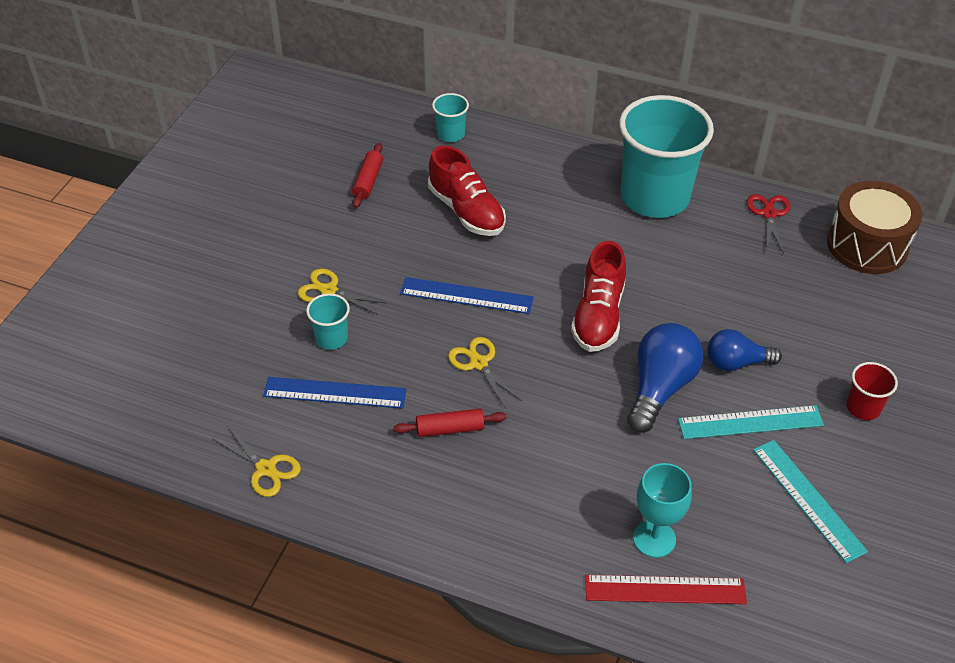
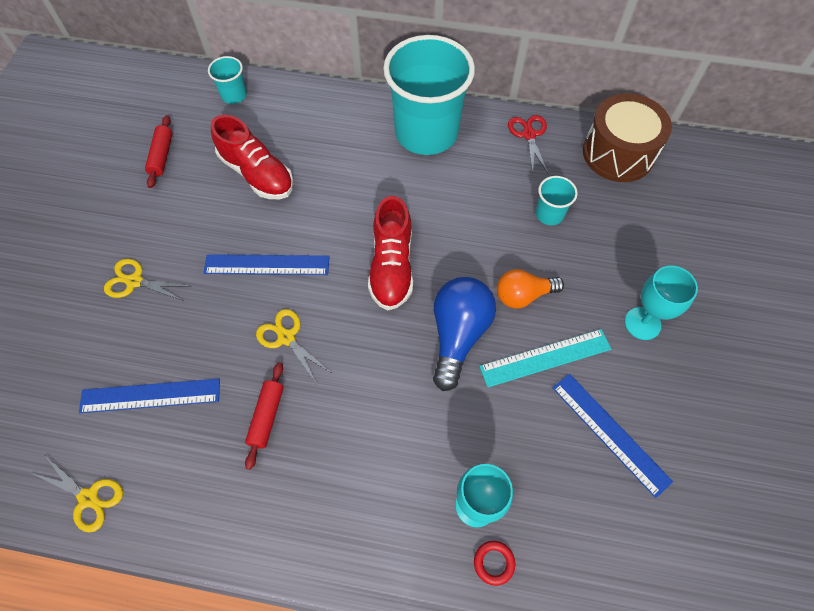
camera: 10 degrees left, 15 degrees up
turquoise cup [306,293,350,350] -> turquoise cup moved to [536,176,578,225]
red rolling pin [393,409,507,437] -> red rolling pin turned 60 degrees counterclockwise [245,362,284,470]
red ruler [585,575,747,604] -> red ring [474,541,515,586]
blue light bulb [707,329,782,371] -> orange light bulb [497,269,564,309]
turquoise ruler [753,440,868,563] -> blue ruler [552,374,673,498]
red cup [846,362,898,420] -> turquoise goblet [625,266,698,340]

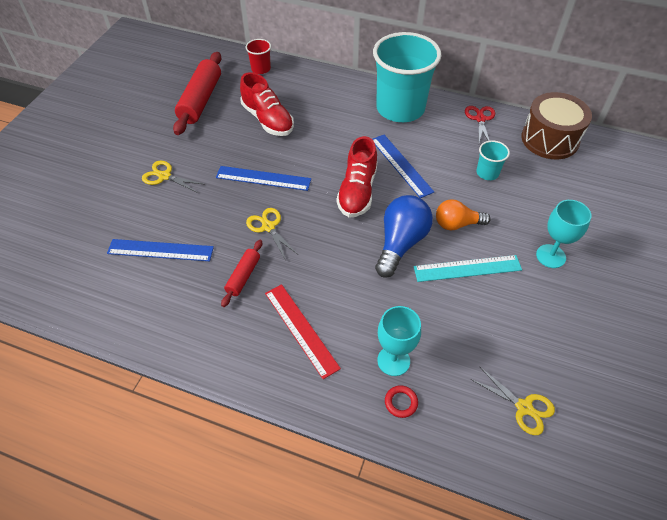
camera: 10 degrees right, 10 degrees down
yellow scissors [32,456,123,533] -> yellow scissors moved to [470,367,555,435]
red rolling pin [145,115,173,188] -> red rolling pin [173,52,221,135], size x1.89
turquoise cup [208,56,247,104] -> red cup [246,39,271,74]
blue ruler [552,374,673,498] -> blue ruler moved to [372,135,434,198]
none -> red ruler [265,284,341,379]

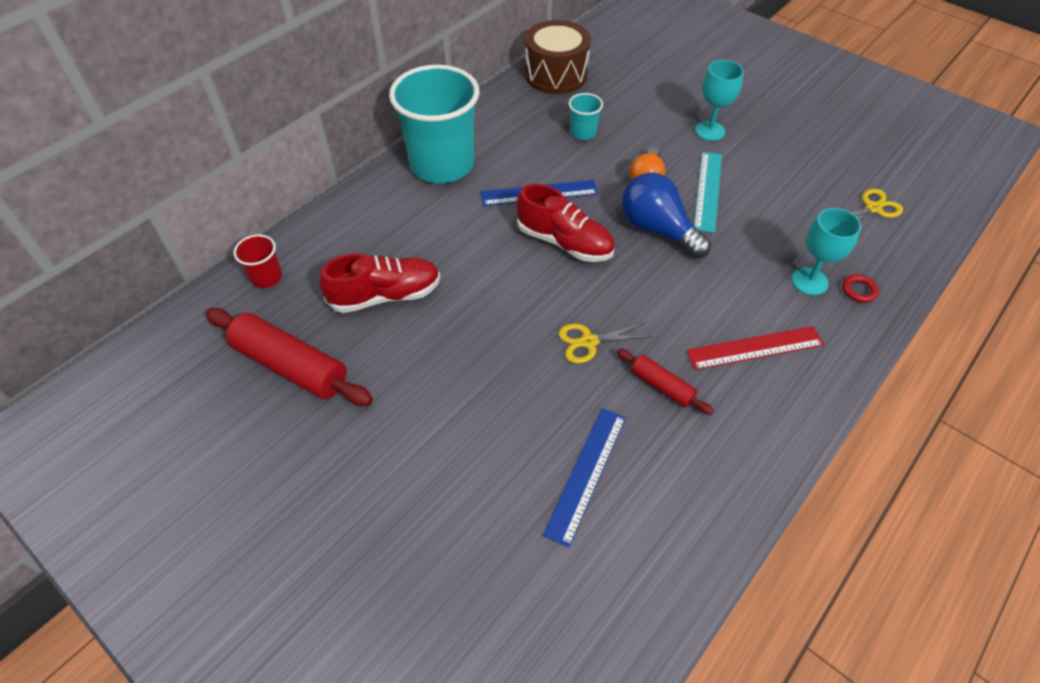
camera: 70 degrees left, 0 degrees up
yellow scissors [142,161,205,193] -> none
blue ruler [216,166,311,191] -> none
red scissors [465,106,495,142] -> none

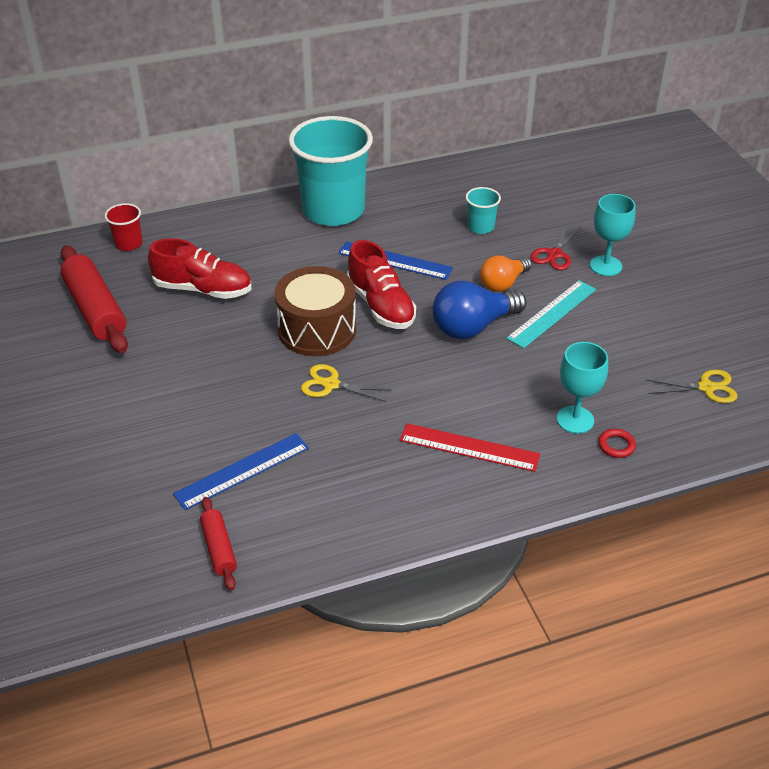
camera: 30 degrees right, 10 degrees down
brown drum [525,20,591,94] -> brown drum moved to [275,266,356,356]
red rolling pin [617,349,713,415] -> red rolling pin moved to [200,497,237,590]
blue light bulb [622,173,711,259] -> blue light bulb turned 105 degrees counterclockwise [432,281,526,339]
none -> red scissors [531,226,580,270]

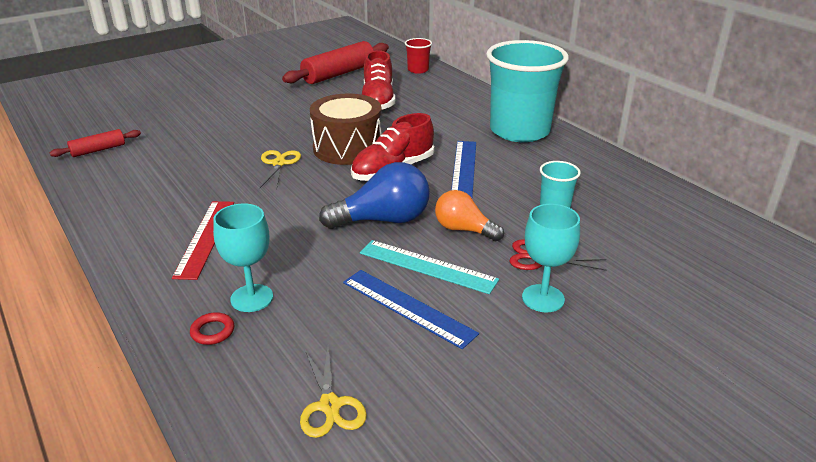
camera: 75 degrees right, 10 degrees down
blue ruler [173,433,309,510] -> blue ruler moved to [343,270,479,349]
blue light bulb [432,281,526,339] -> blue light bulb turned 120 degrees clockwise [319,162,430,229]

